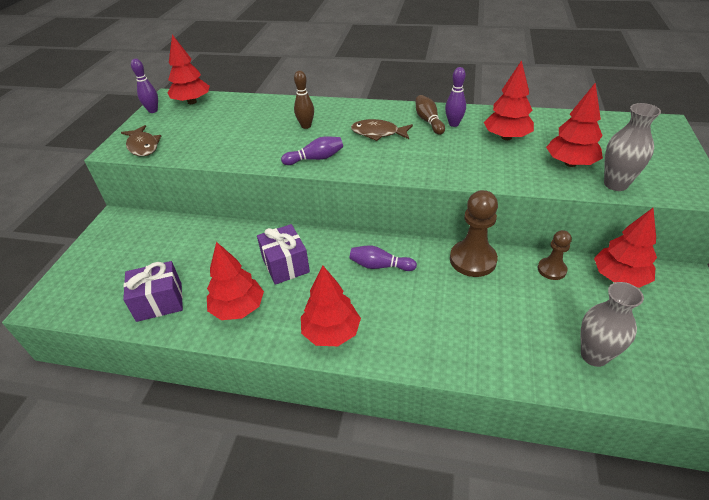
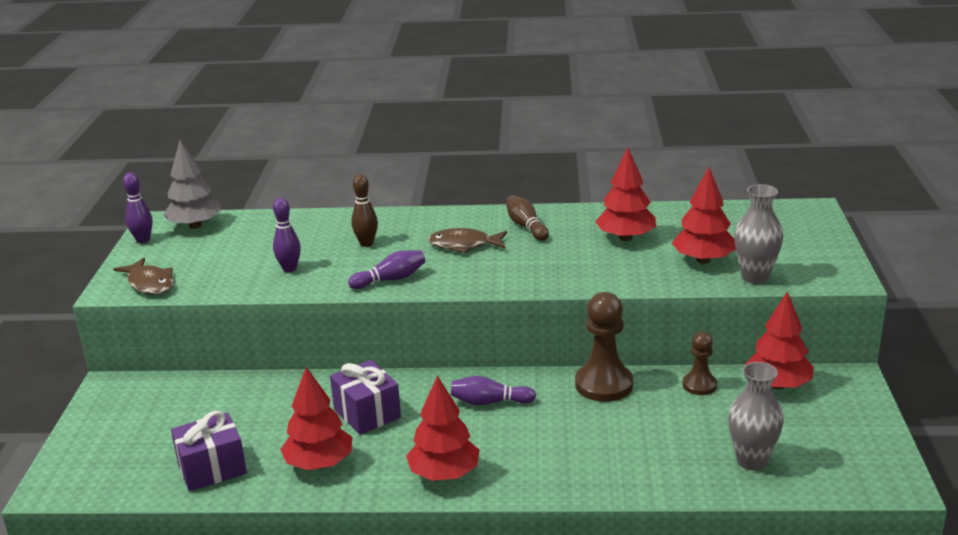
camera: 10 degrees left, 15 degrees down
red tree [168,35,210,104] -> grey tree [163,140,221,229]
purple bowling pin [445,67,466,127] -> purple bowling pin moved to [273,198,301,272]

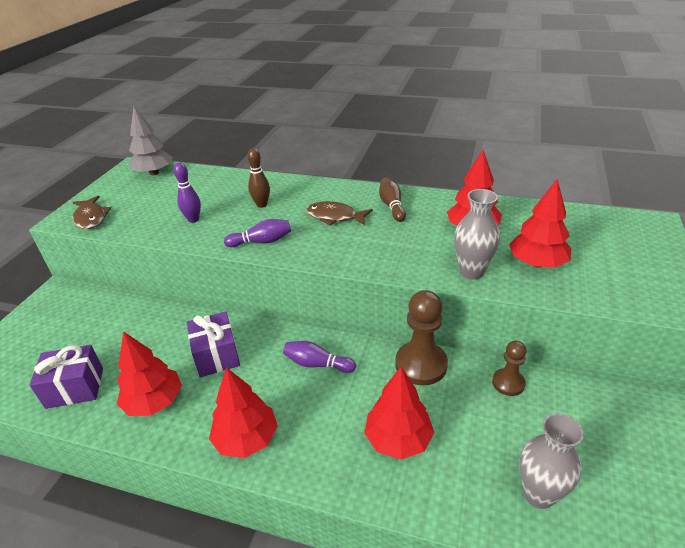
camera: 15 degrees right, 10 degrees up
purple bowling pin [123,173,153,243] -> none
grey vase [734,184,783,284] -> grey vase moved to [454,189,500,279]
red tree [745,292,814,390] -> red tree moved to [364,367,434,460]

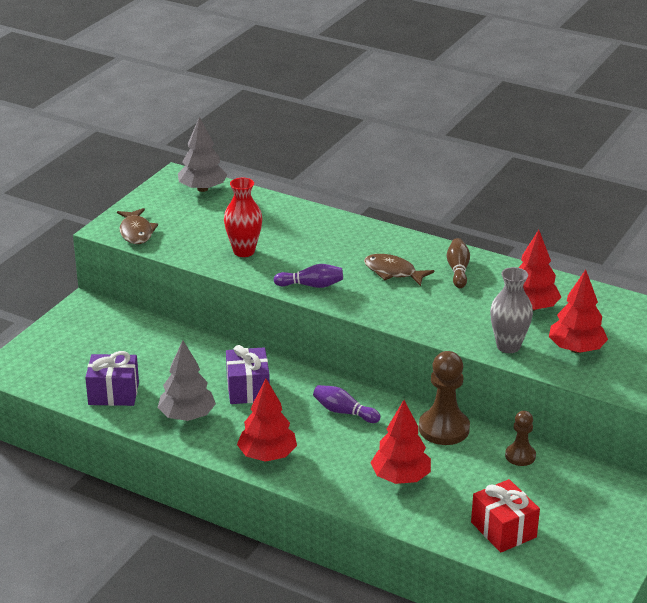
camera: 10 degrees right, 5 degrees down
red tree [117,331,182,416] -> grey tree [158,340,216,421]
purple bowling pin [173,162,201,223] -> red vase [224,178,262,257]
brown bowling pin [247,148,270,208] -> none
grey vase [519,413,584,509] -> red gift [471,479,540,552]

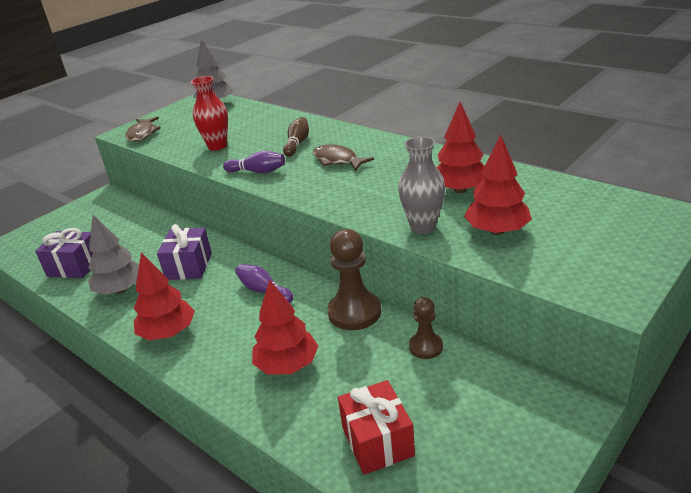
camera: 15 degrees right, 0 degrees up
brown bowling pin [447,238,470,288] -> brown bowling pin moved to [283,117,309,157]

